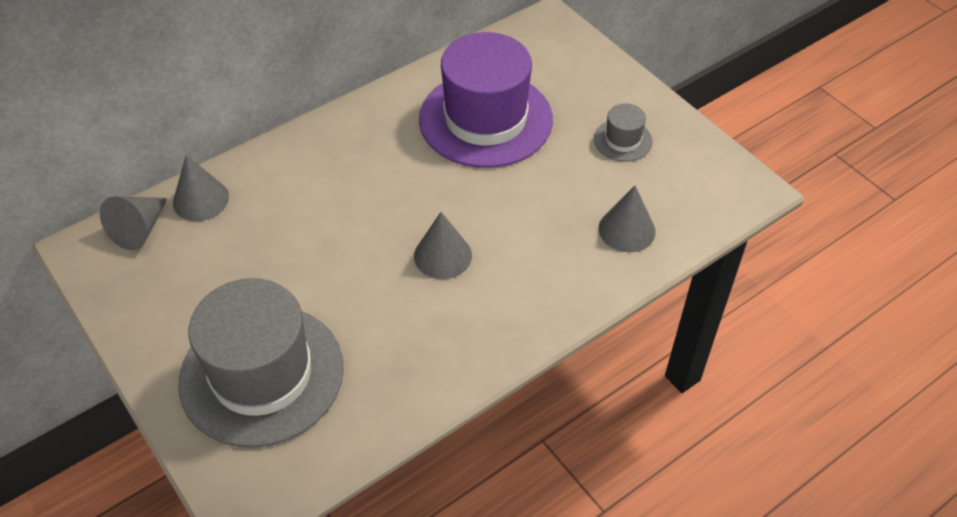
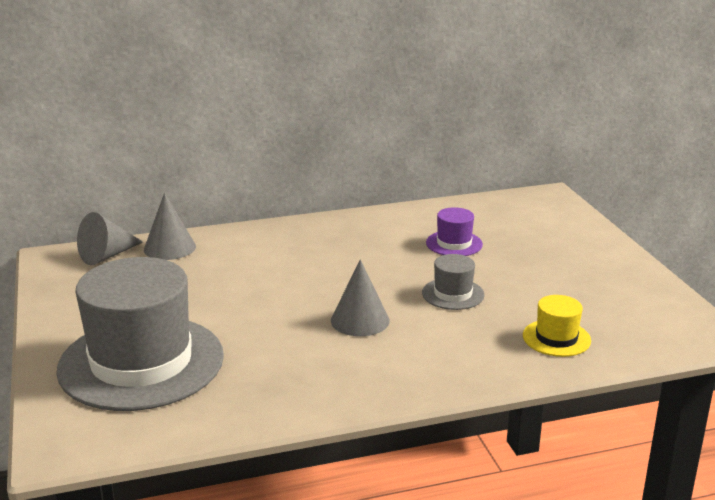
camera: 20 degrees right, 25 degrees down
purple hat [419,32,553,168] -> purple hat [426,207,483,256], size x0.43
grey hat [594,103,652,162] -> grey hat moved to [422,254,485,310]
grey cone [599,186,655,252] -> yellow hat [523,295,591,357]

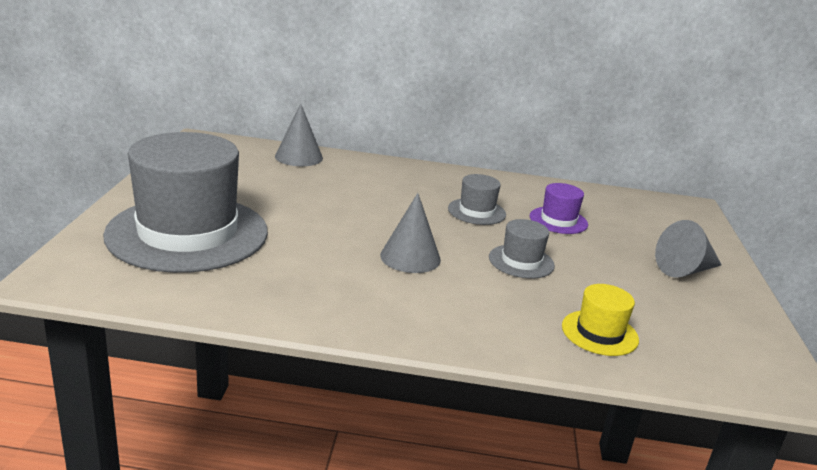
camera: 20 degrees right, 0 degrees up
grey cone [77,212,143,265] -> grey cone moved to [655,220,722,278]
none -> grey hat [448,174,506,225]

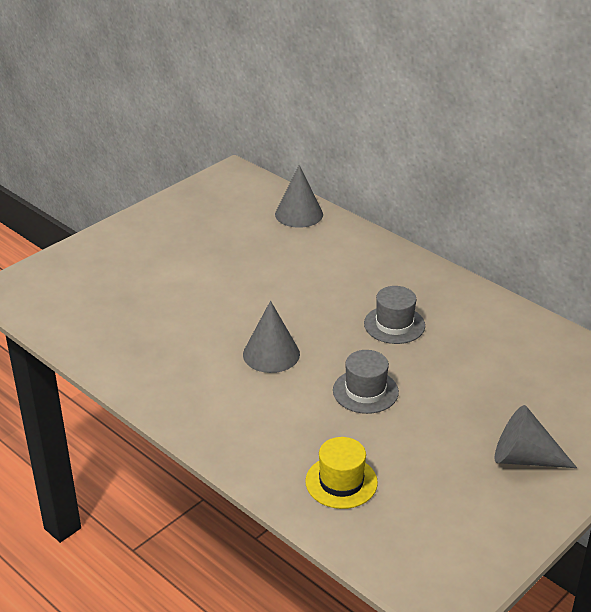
camera: 40 degrees right, 10 degrees up
grey hat [103,132,268,273] -> none
purple hat [530,183,588,234] -> none

